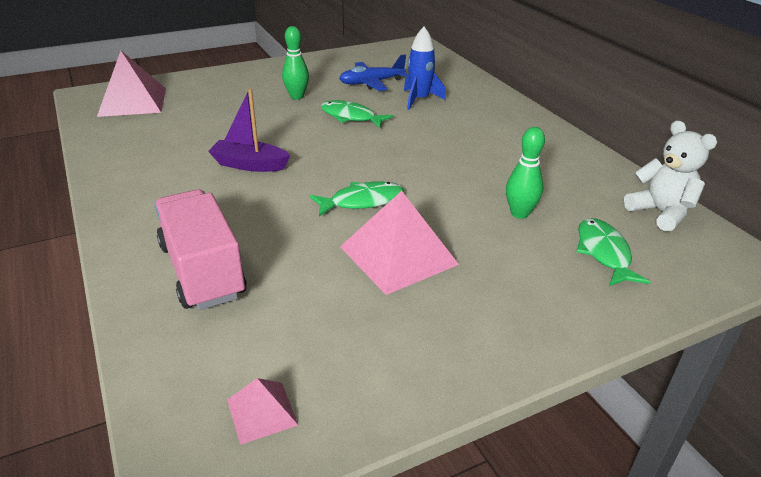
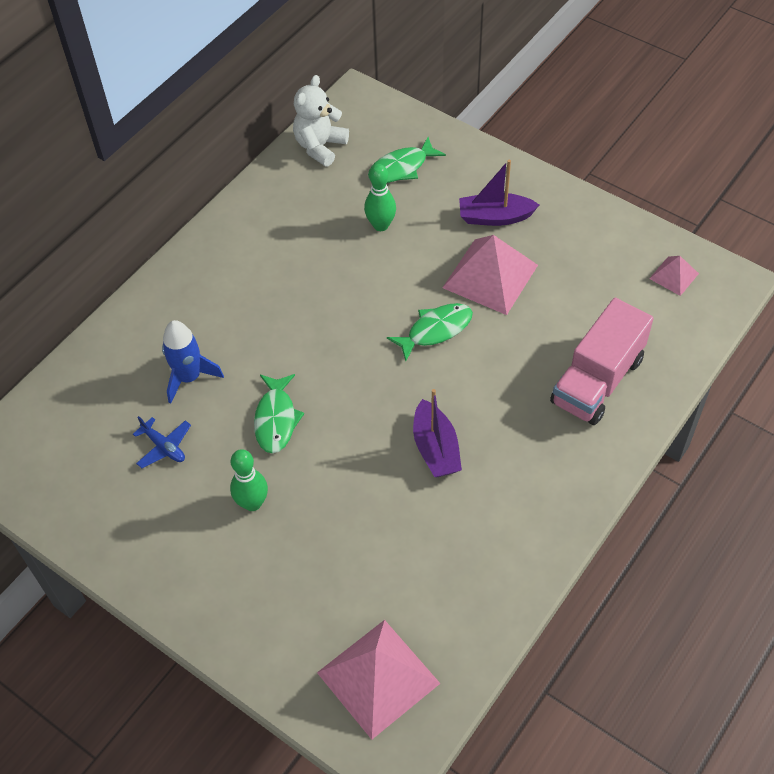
camera: 115 degrees left, 20 degrees up
green fish [309,181,404,216] -> green fish turned 105 degrees clockwise [387,303,473,361]
blue plane [339,54,408,91] -> blue plane [133,416,191,468], size x0.65
none -> purple boat [459,159,539,226]

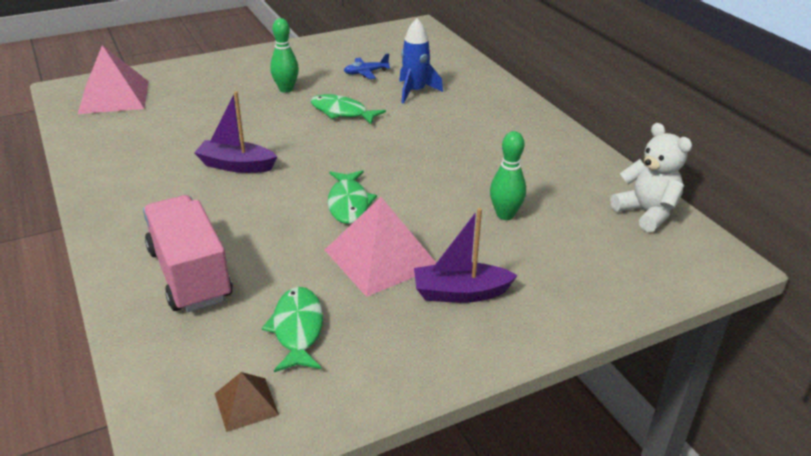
camera: 115 degrees right, 20 degrees down
green fish [368,137,446,183] -> green fish moved to [262,287,323,372]
purple boat [459,159,539,226] -> purple boat turned 120 degrees counterclockwise [414,208,518,303]
pink pyramid [649,256,699,296] -> brown pyramid [214,372,279,432]

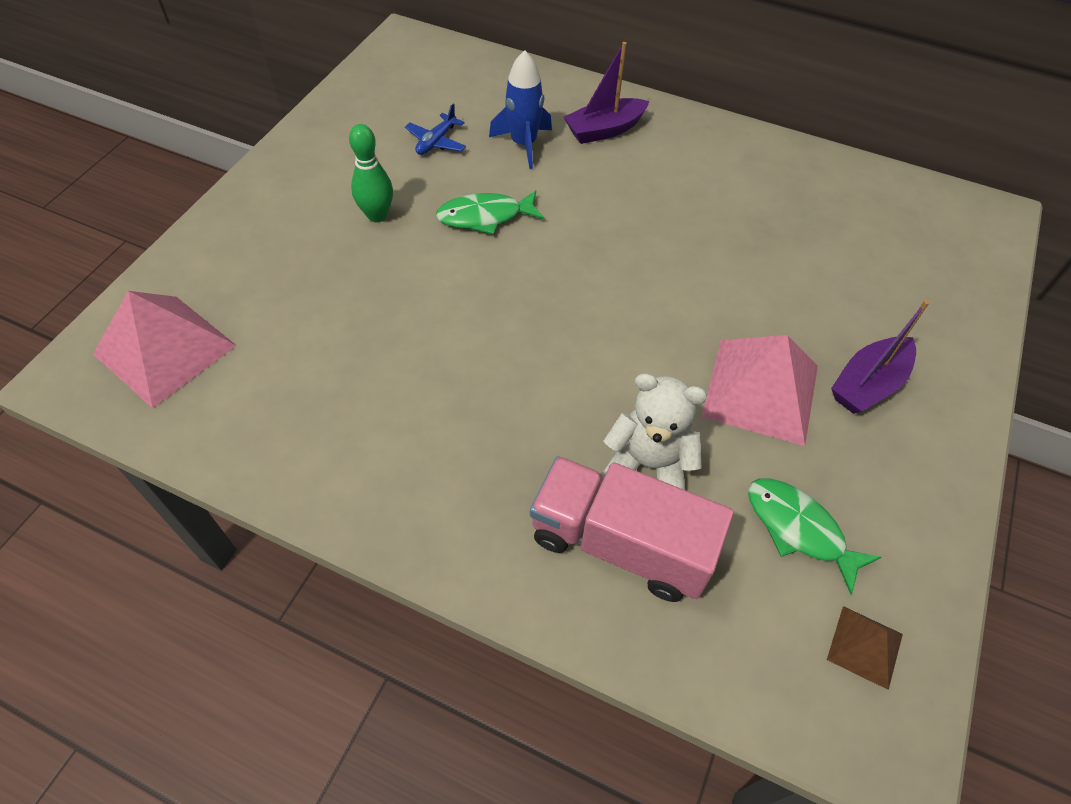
camera: 40 degrees left, 20 degrees up
purple boat [194,91,277,173] -> purple boat moved to [564,42,649,144]
green fish [328,170,377,224] -> none
green bowling pin [490,131,526,220] -> none
white teddy bear [610,123,692,232] -> white teddy bear moved to [602,373,707,490]

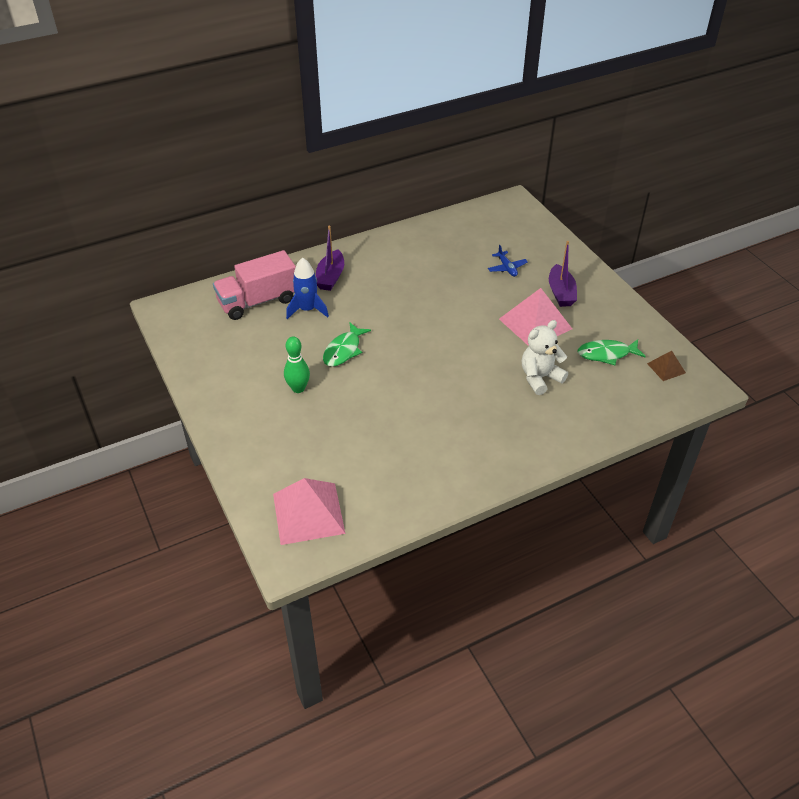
camera: 50 degrees left, 10 degrees down
blue plane [405,104,466,155] -> blue plane moved to [488,245,528,277]
pink truck [530,456,734,602] -> pink truck moved to [213,250,296,320]

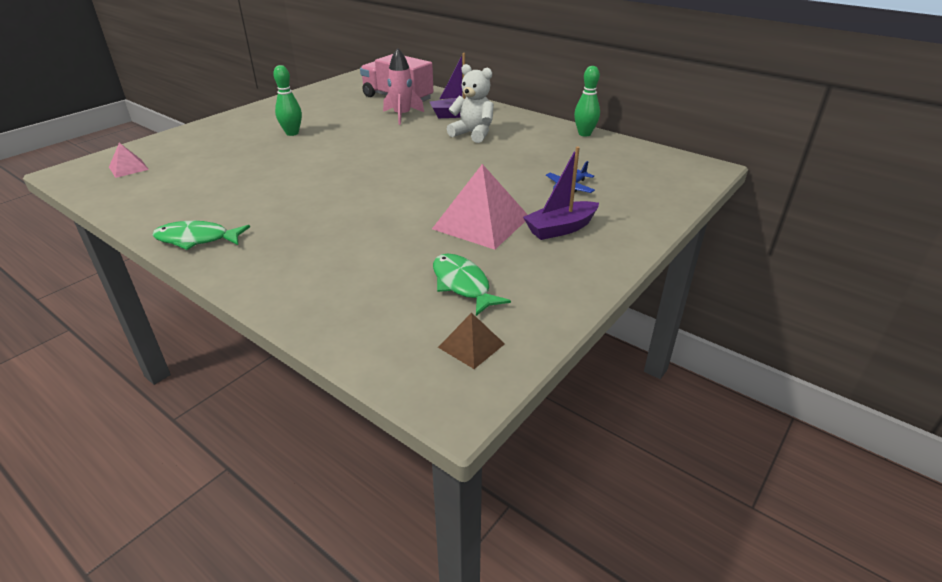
camera: 65 degrees right, 10 degrees down
pink pyramid [273,478,345,545] -> pink pyramid [109,143,149,178], size x0.50
blue rocket [286,257,329,319] -> pink rocket [383,48,424,125]
green fish [323,323,371,367] -> green fish moved to [152,221,250,250]
white teddy bear [522,320,568,395] -> white teddy bear moved to [447,64,494,143]
none -> green bowling pin [574,66,600,137]

